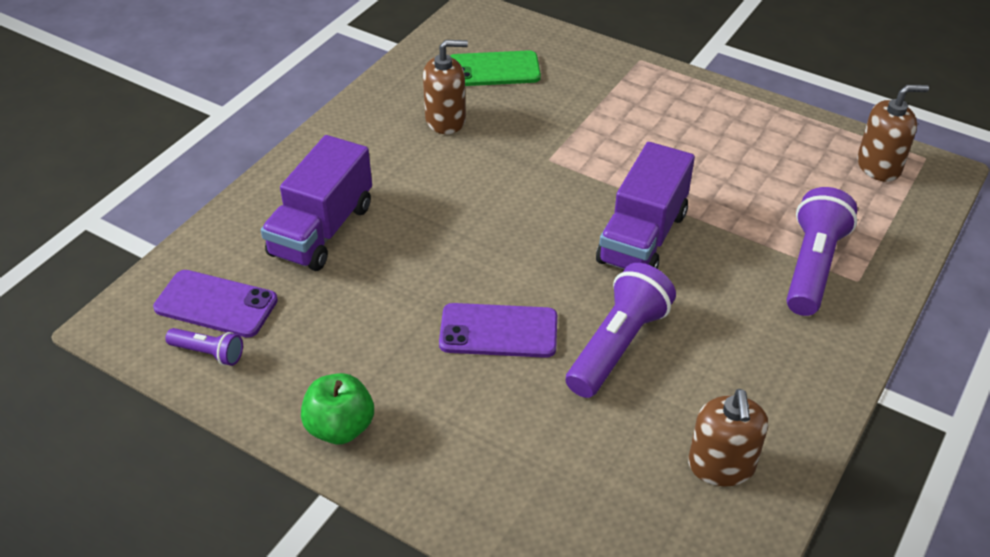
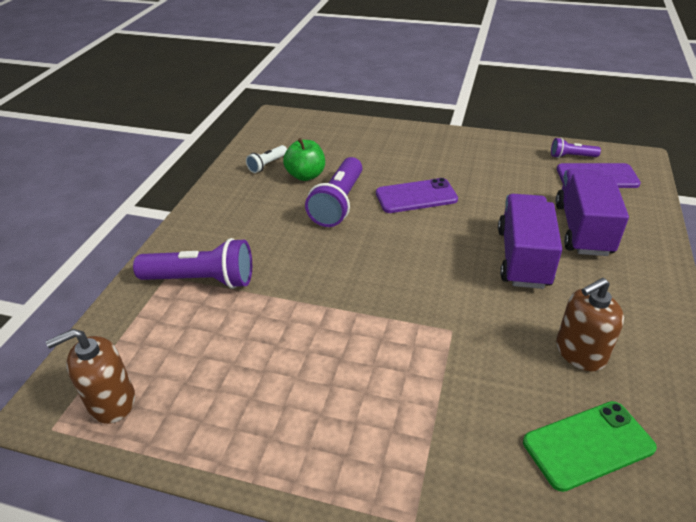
camera: 165 degrees right, 5 degrees down
green apple [301,373,374,445] -> green apple moved to [283,138,325,181]
purple truck [596,142,695,269] -> purple truck moved to [498,194,562,289]
brown soap dispenser [688,389,768,487] -> white flashlight [246,145,287,173]
purple flashlight [786,187,857,316] -> purple flashlight turned 90 degrees counterclockwise [133,238,252,289]

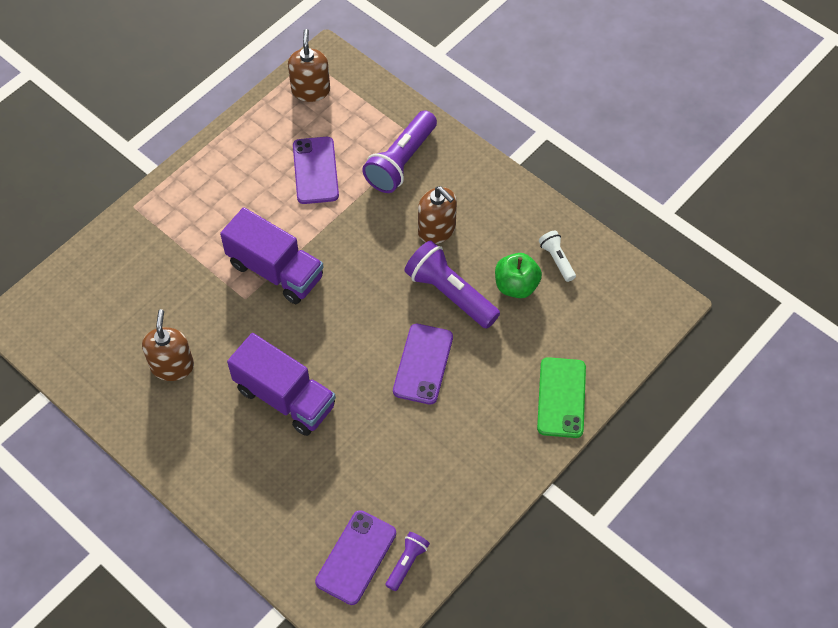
camera: 115 degrees right, 20 degrees up
green phone [523,401,657,492] -> green phone moved to [537,357,586,438]
purple truck [556,169,629,256] -> purple truck moved to [220,207,324,304]
none -> purple phone [293,137,339,204]
none -> brown soap dispenser [418,186,457,244]

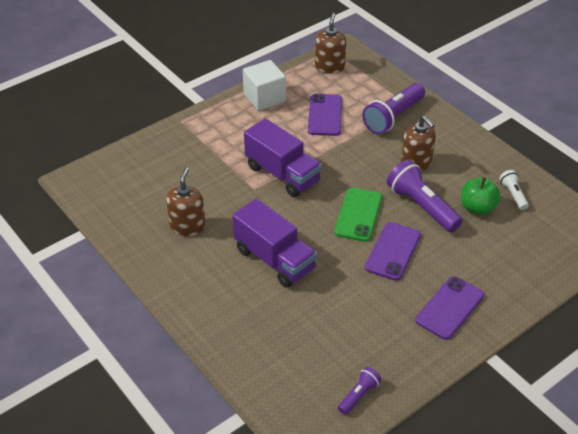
camera: 10 degrees right, 15 degrees down
purple phone [315,510,396,605] -> purple phone moved to [415,276,484,340]
green phone [537,357,586,438] -> green phone moved to [334,188,382,242]
none -> white cube [243,60,286,111]

